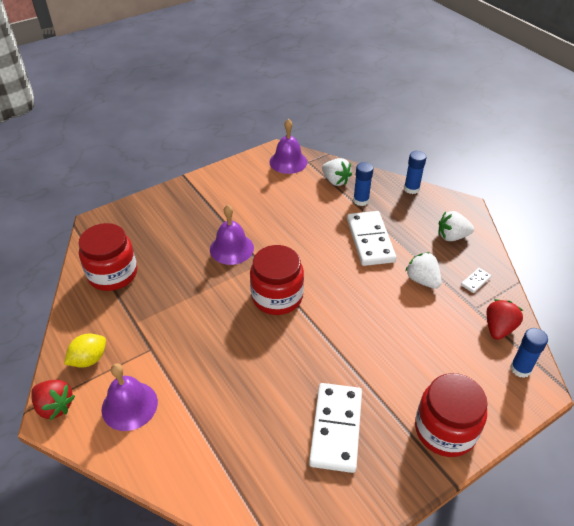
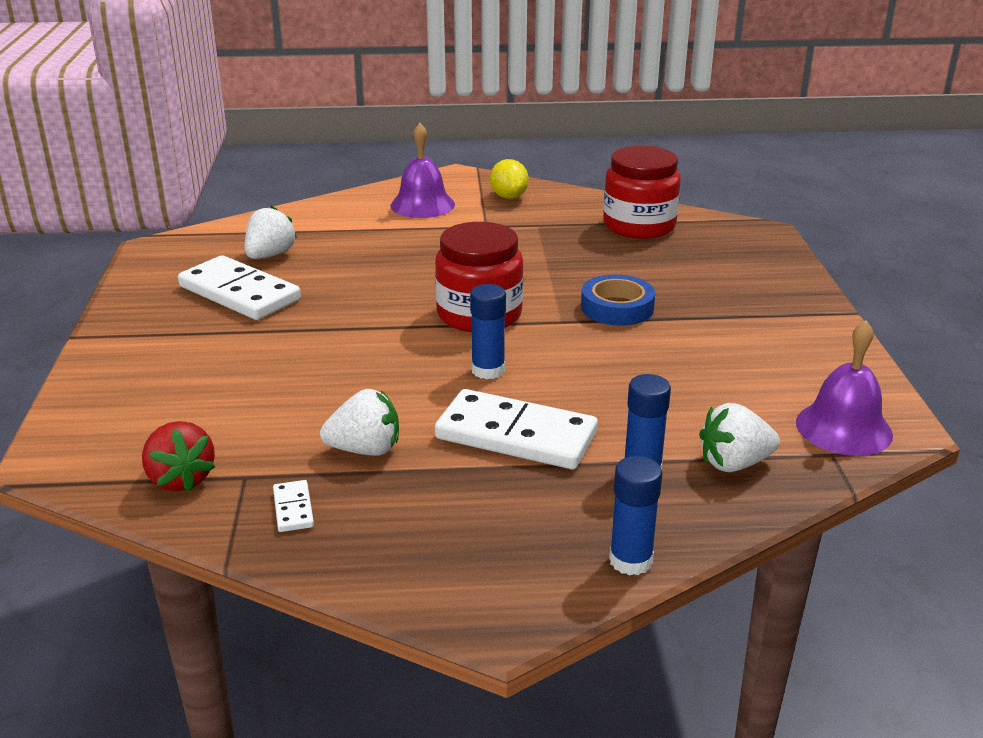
camera: 120 degrees right, 15 degrees down
red strawberry [31,380,75,420] -> none
purple bell [210,205,254,265] -> blue tape [581,275,655,326]
red jar [415,373,488,457] -> none
white strawberry [438,211,474,241] -> white strawberry moved to [245,205,297,259]
blue glue stick [510,328,548,378] -> blue glue stick moved to [470,284,506,379]

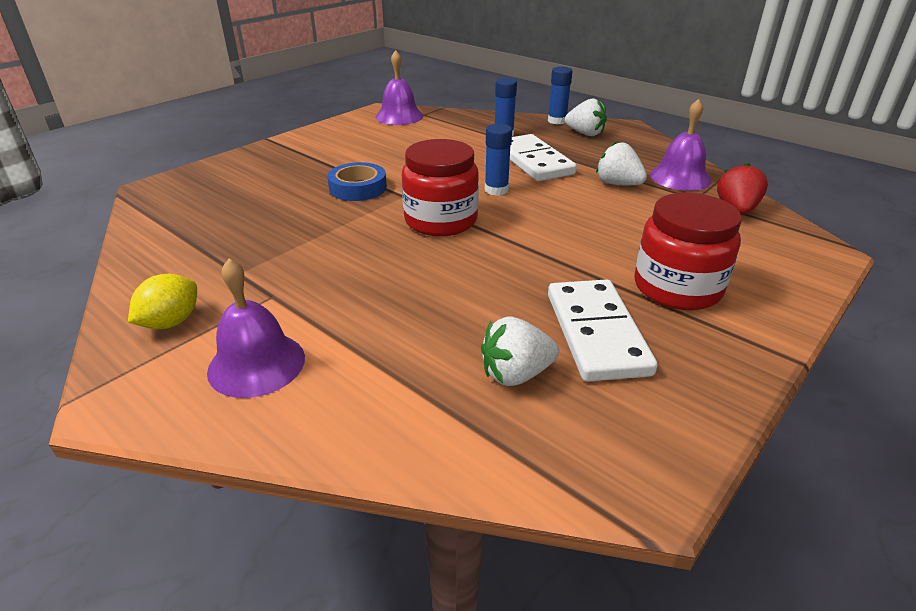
camera: 135 degrees left, 5 degrees up
white domino [273,480,314,532] -> purple bell [650,99,712,191]
red jar [603,146,681,239] -> red jar moved to [634,193,742,310]
white strawberry [699,403,780,472] -> white strawberry moved to [565,98,607,136]

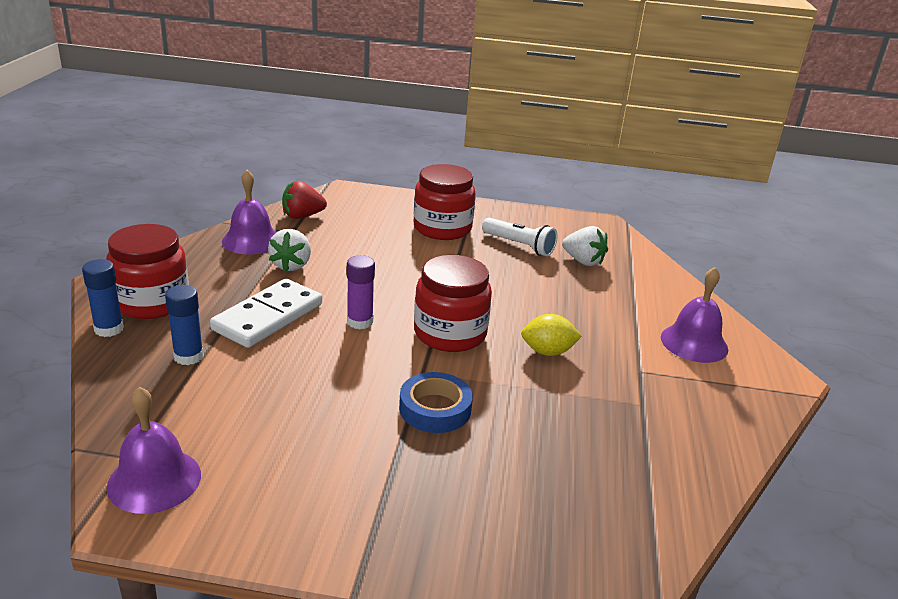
camera: 125 degrees left, 5 degrees down
yellow lemon [128,274,197,329] -> yellow lemon moved to [521,314,582,356]
blue glue stick [485,124,512,196] -> purple glue stick [347,255,375,329]
white domino [548,279,658,382] -> white flashlight [482,218,558,256]
white strawberry [565,98,607,136] -> red jar [106,224,189,319]

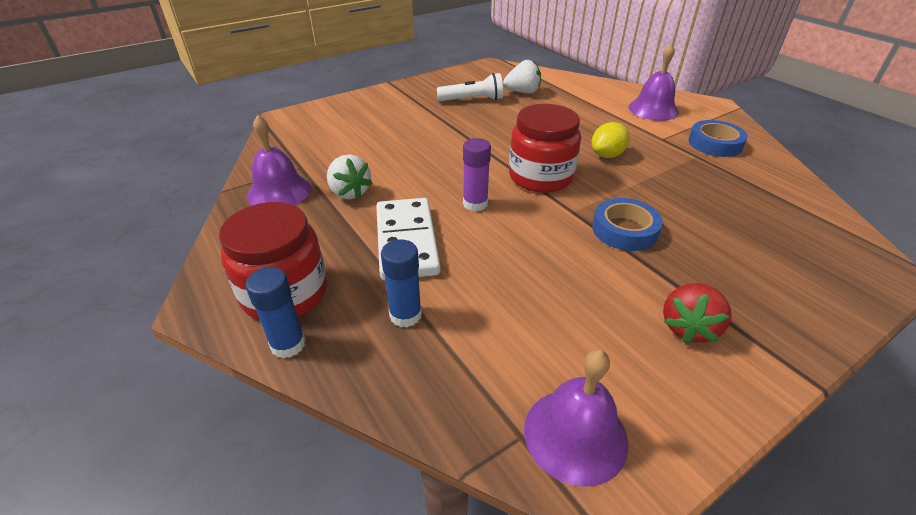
camera: 40 degrees left, 10 degrees up
red strawberry [282,181,327,219] -> red strawberry moved to [663,283,732,343]
red jar [414,164,476,240] -> none
none -> blue tape [688,120,748,157]

